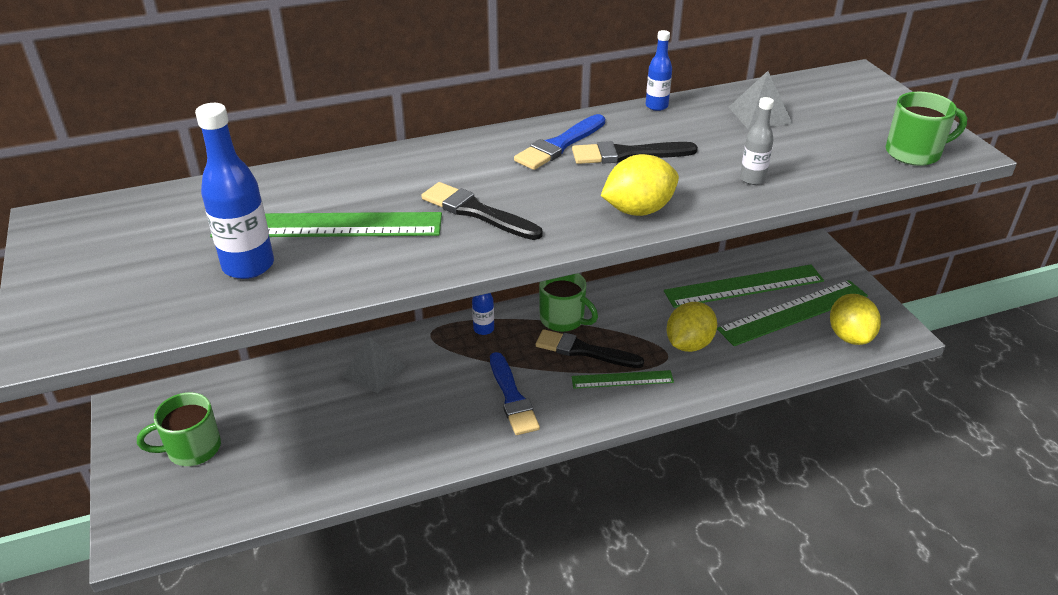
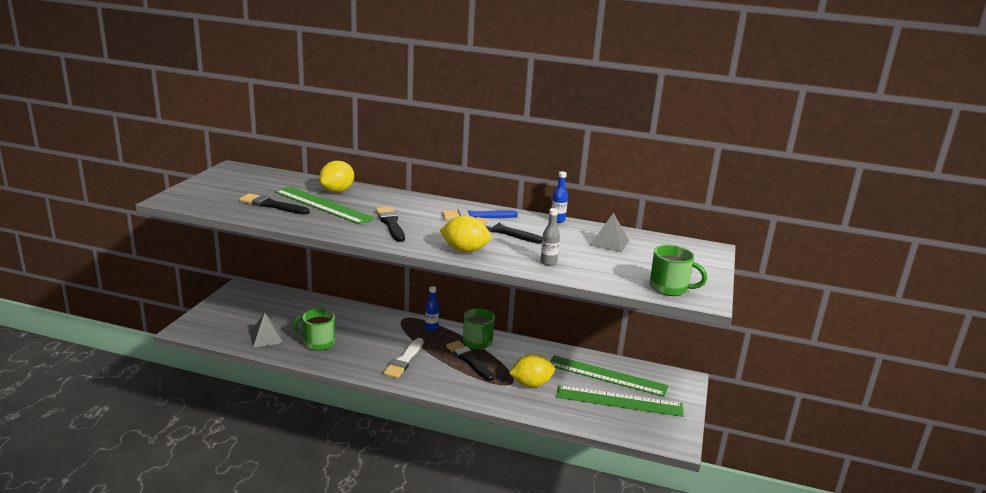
camera: 35 degrees right, 15 degrees down
green mug [137,392,221,466] -> green mug moved to [293,309,335,351]
blue bottle [195,103,274,279] -> black brush [239,193,309,215]
grey pyramid [342,337,406,393] -> grey pyramid moved to [250,312,283,347]
blue brush [490,352,540,435] -> white brush [383,338,424,378]
green ruler [571,370,674,389] -> none
yellow lemon [830,294,881,345] -> yellow lemon moved to [319,161,354,193]

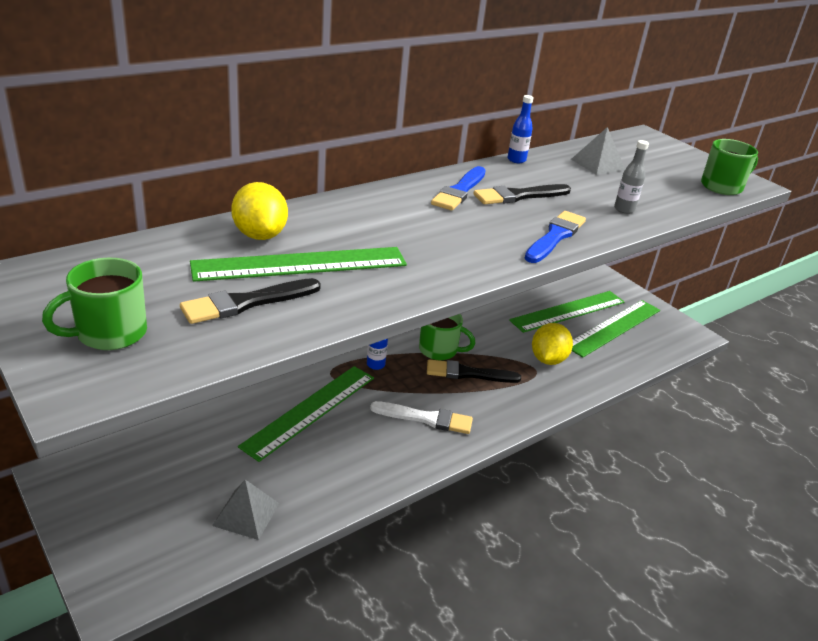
camera: 55 degrees left, 10 degrees up
green mug [293,309,335,351] -> green mug moved to [42,258,147,350]
black brush [376,207,405,242] -> none
white brush [383,338,424,378] -> white brush turned 45 degrees counterclockwise [370,401,473,434]
yellow lemon [439,216,491,252] -> blue brush [524,211,586,263]
none -> green ruler [238,366,374,462]

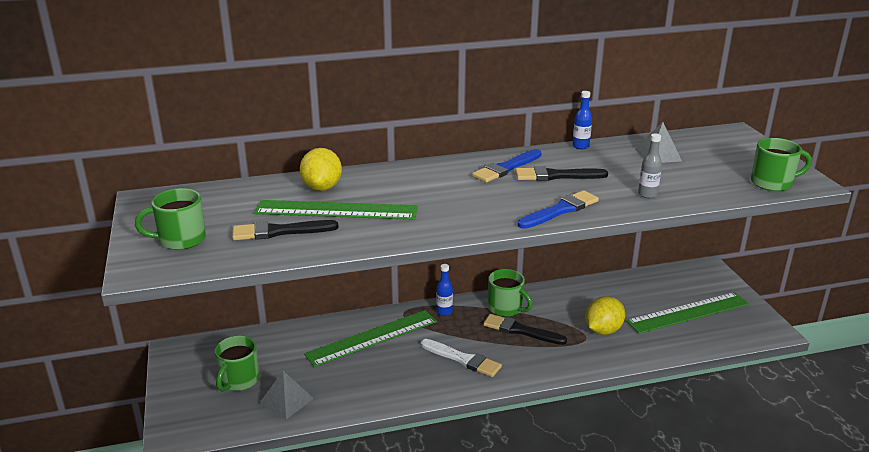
camera: 25 degrees right, 5 degrees down
green ruler [509,291,624,333] -> none
none -> green mug [215,336,260,392]

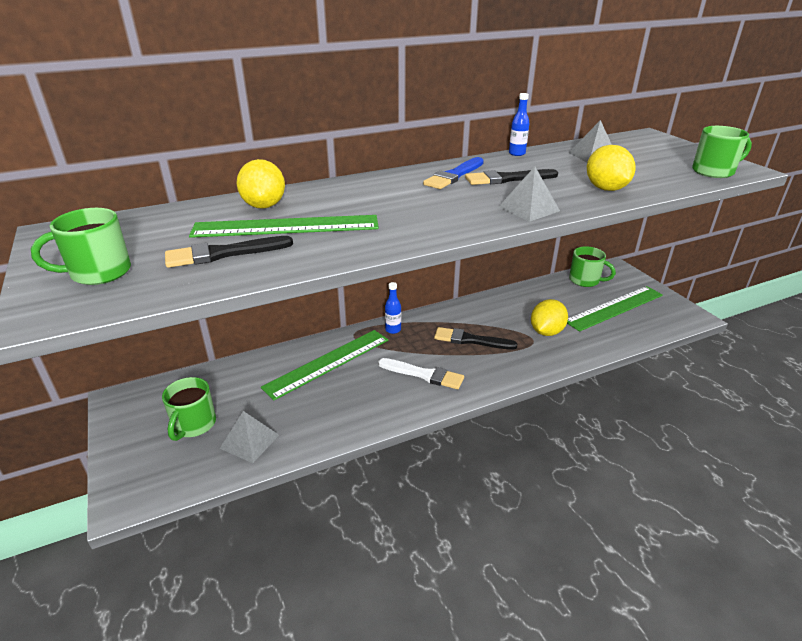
camera: 10 degrees left, 5 degrees up
green mug [488,269,533,317] -> green mug moved to [569,246,616,287]
blue brush [518,190,599,229] -> grey pyramid [499,167,560,222]
grey bottle [638,133,662,198] -> yellow lemon [587,145,636,191]

